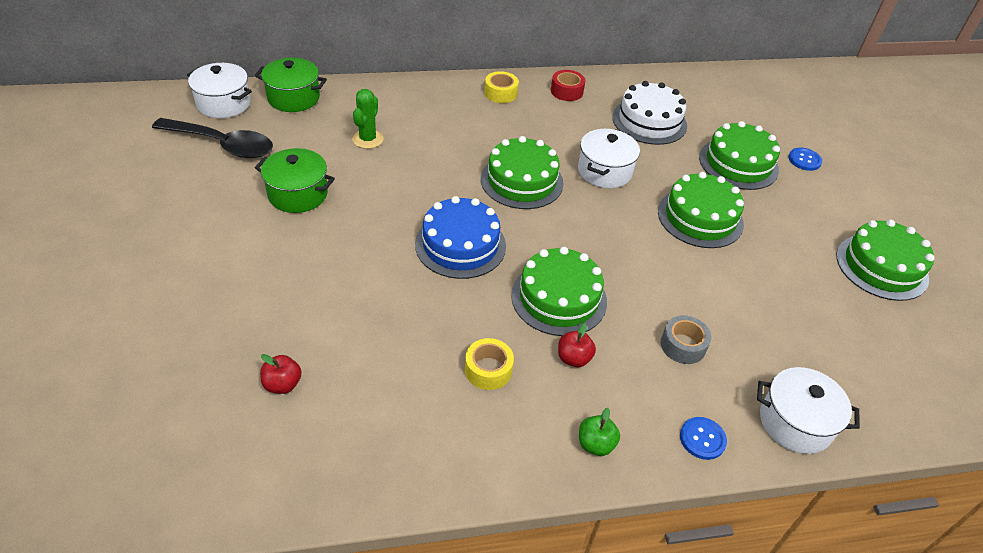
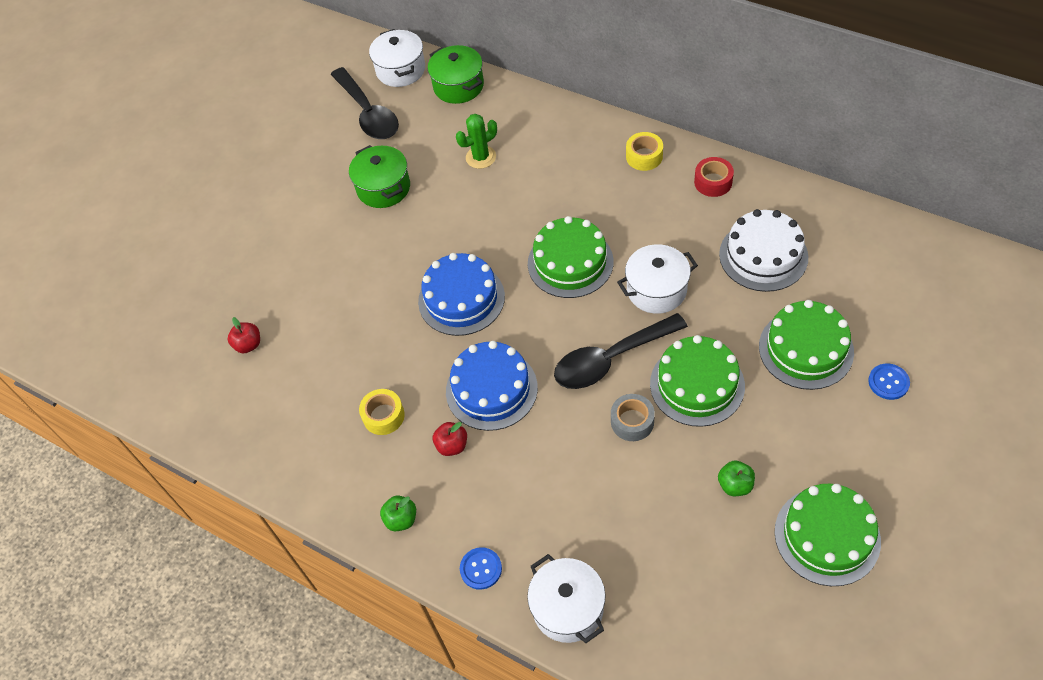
camera: 50 degrees right, 10 degrees up
green cake [511,247,607,336] -> blue cake [446,341,538,431]
grey tape [661,315,711,364] -> grey tape moved to [611,394,655,441]
none -> black spoon [554,313,688,389]
none -> green apple [718,461,755,496]

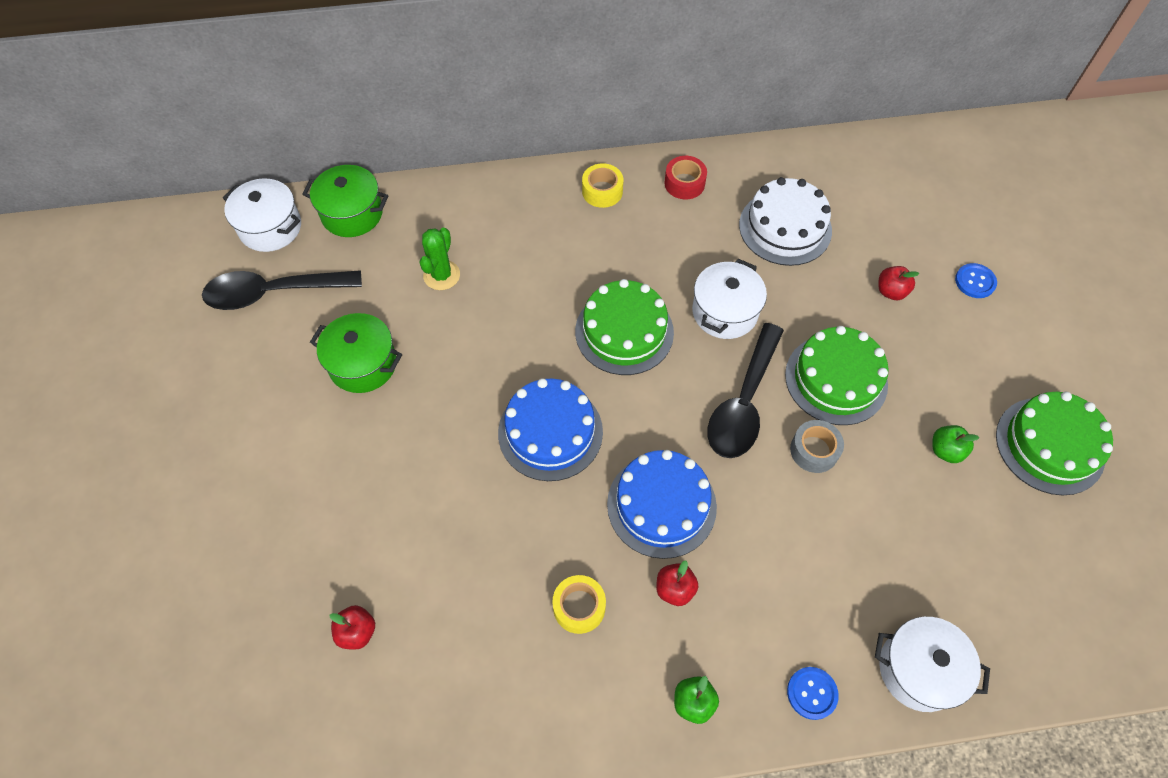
camera: 45 degrees left, 5 degrees up
black spoon [330,67,399,139] -> black spoon turned 150 degrees clockwise [202,270,362,310]
green cake [759,300,854,390] -> red apple [878,266,919,300]

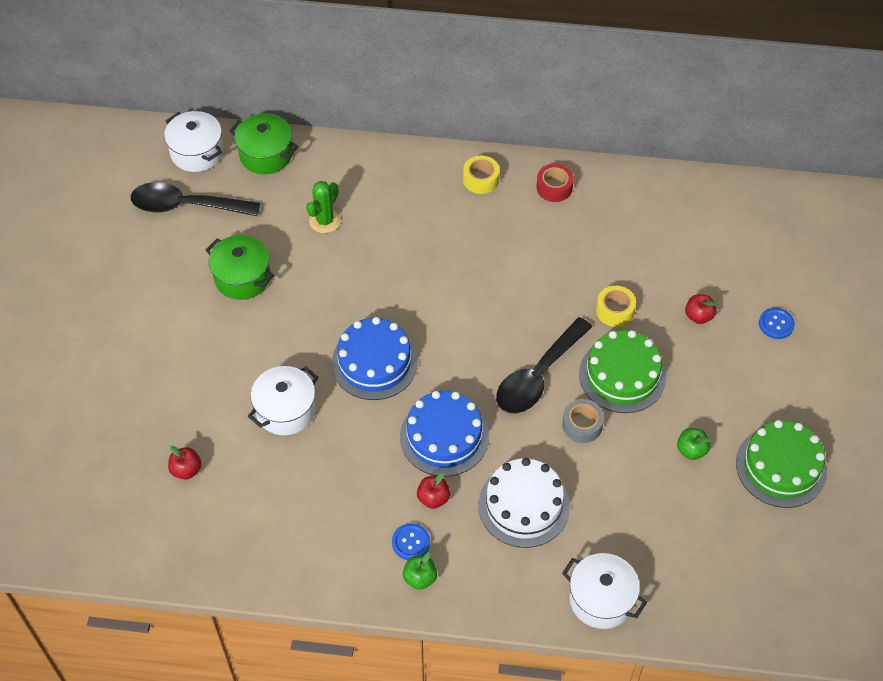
camera: 15 degrees right, 5 degrees down
yellow tape [552,575,606,634] -> yellow tape moved to [596,286,636,327]
green cake [575,279,674,375] -> none
white pot [692,259,767,339] -> white pot moved to [248,366,319,435]
white cake [739,177,832,266] -> white cake moved to [478,458,570,548]
blue button [787,667,839,720] -> blue button moved to [392,523,430,560]

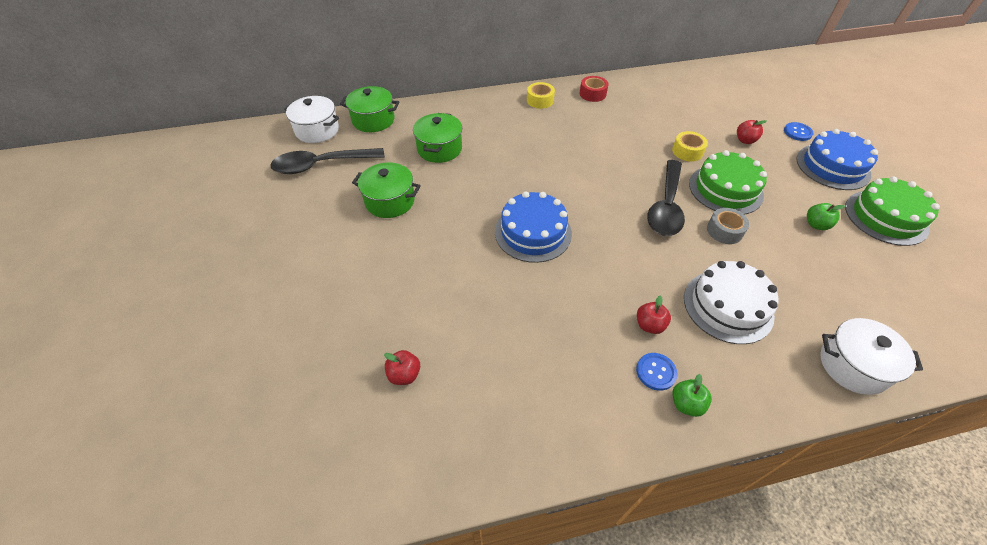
camera: 20 degrees left, 5 degrees down
white pot [248,366,319,435] -> none
green cactus [306,181,341,233] -> green pot [413,113,462,163]
blue cake [400,391,489,477] -> blue cake moved to [796,129,878,190]

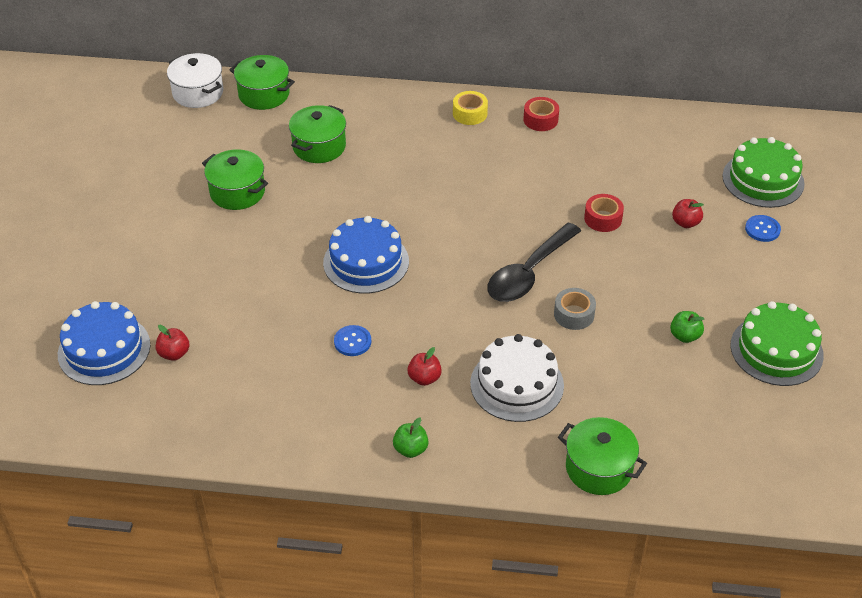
camera: 20 degrees right, 5 degrees down
black spoon [270,148,385,174] -> none
blue button [636,353,677,391] -> blue button moved to [334,325,371,356]
yellow tape [672,131,708,162] -> red tape [584,194,624,232]
green cake [689,150,767,215] -> green cake moved to [722,137,805,208]
blue cake [796,129,878,190] -> blue cake moved to [58,301,150,385]
white pot [821,318,923,395] -> green pot [558,417,647,495]

